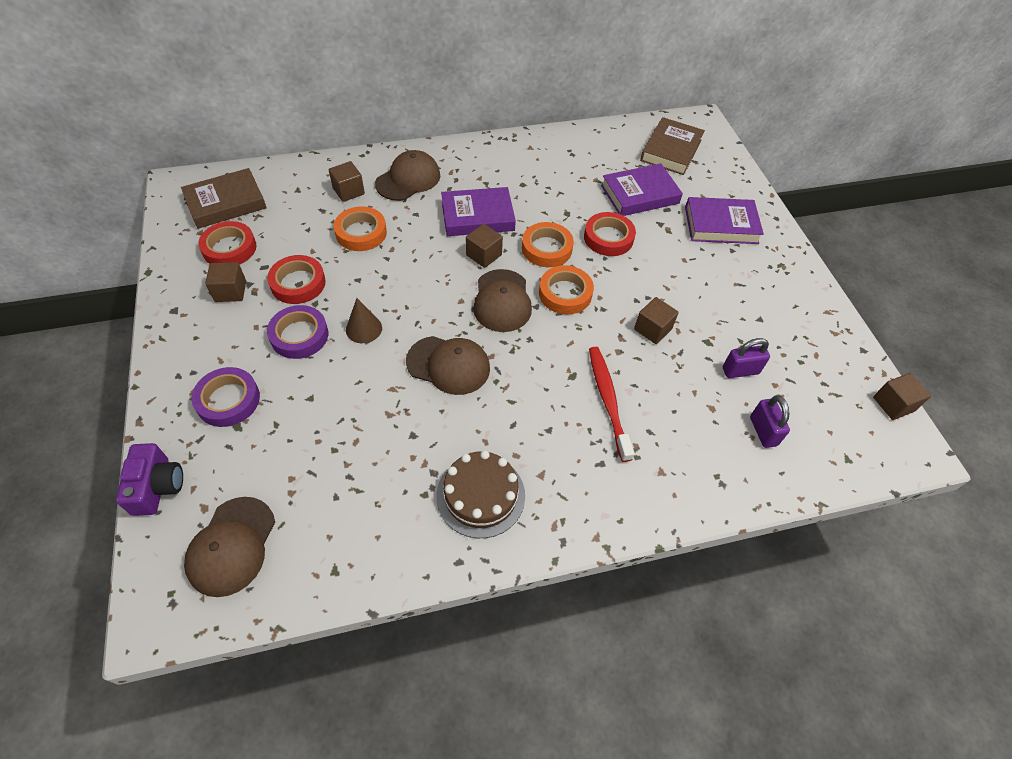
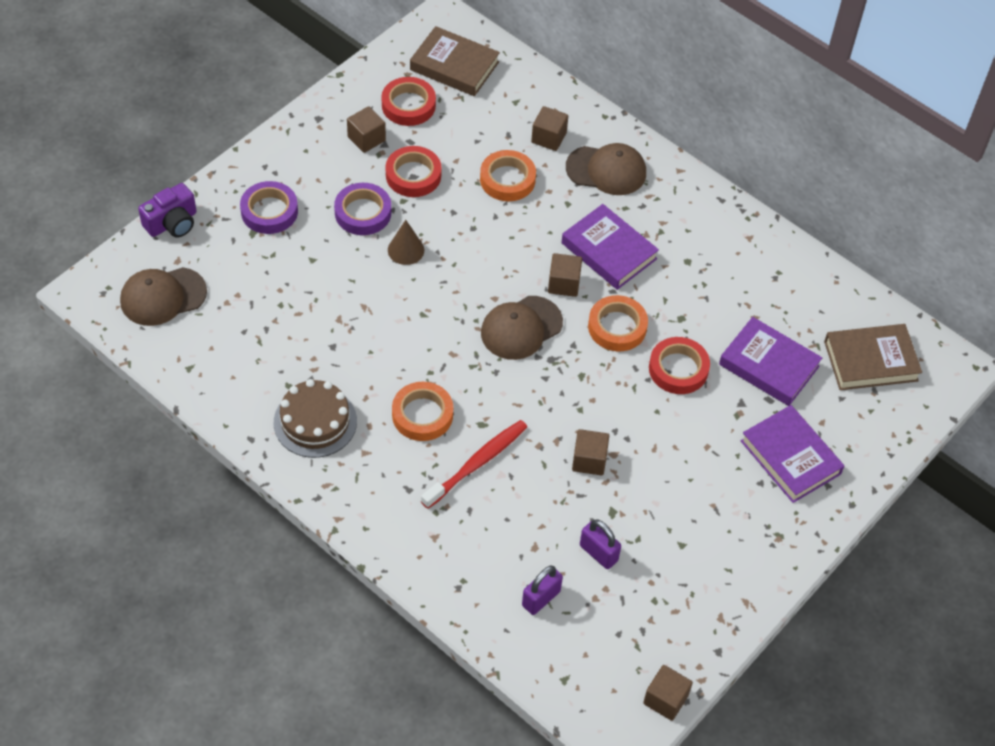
camera: 55 degrees right, 0 degrees up
brown cap [406,336,490,395] -> none
orange tape [539,265,594,314] -> orange tape moved to [392,382,453,441]

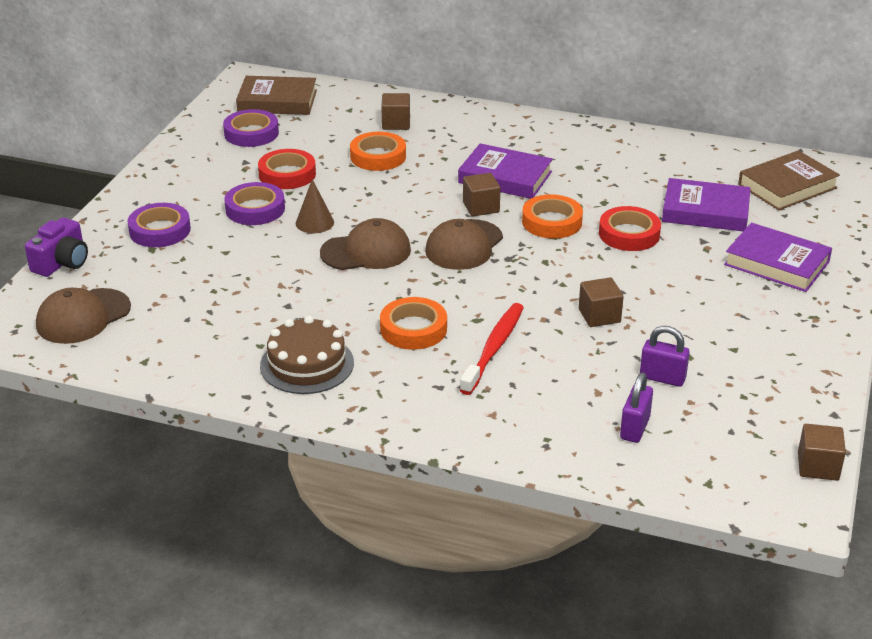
camera: 20 degrees left, 20 degrees down
brown cube [347,106,386,153] -> none
red tape [382,77,436,126] -> purple tape [223,109,279,147]
brown cap [566,143,646,195] -> brown cap moved to [320,218,411,270]

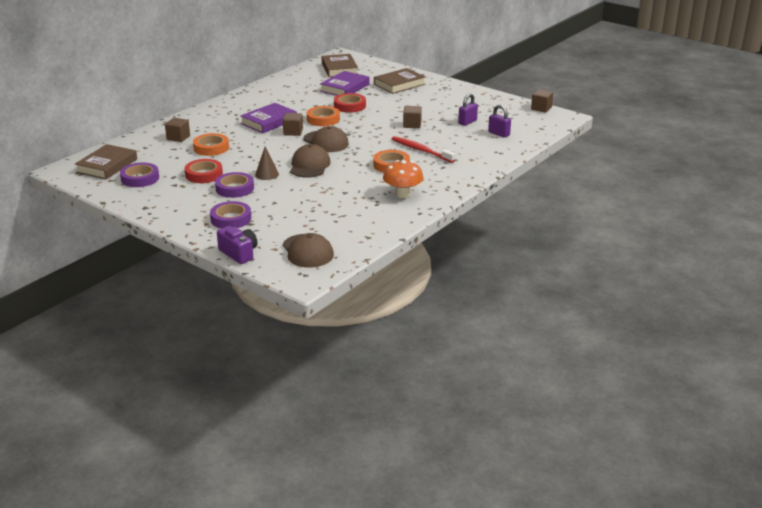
camera: 70 degrees left, 5 degrees down
brown cake [260,316,354,394] -> orange mushroom [383,160,423,198]
purple book [724,223,832,292] -> brown book [374,68,426,94]

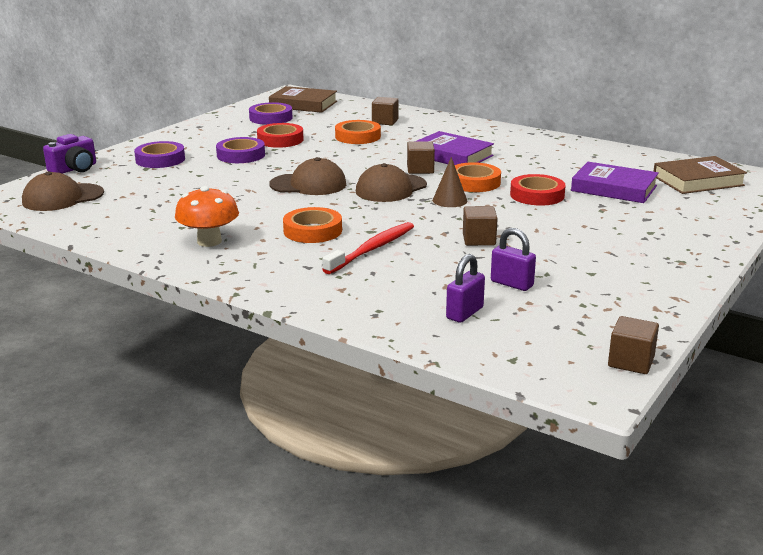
camera: 85 degrees right, 5 degrees down
brown cone [255,147,279,180] -> brown cone moved to [433,157,467,207]
brown book [374,68,426,94] -> none

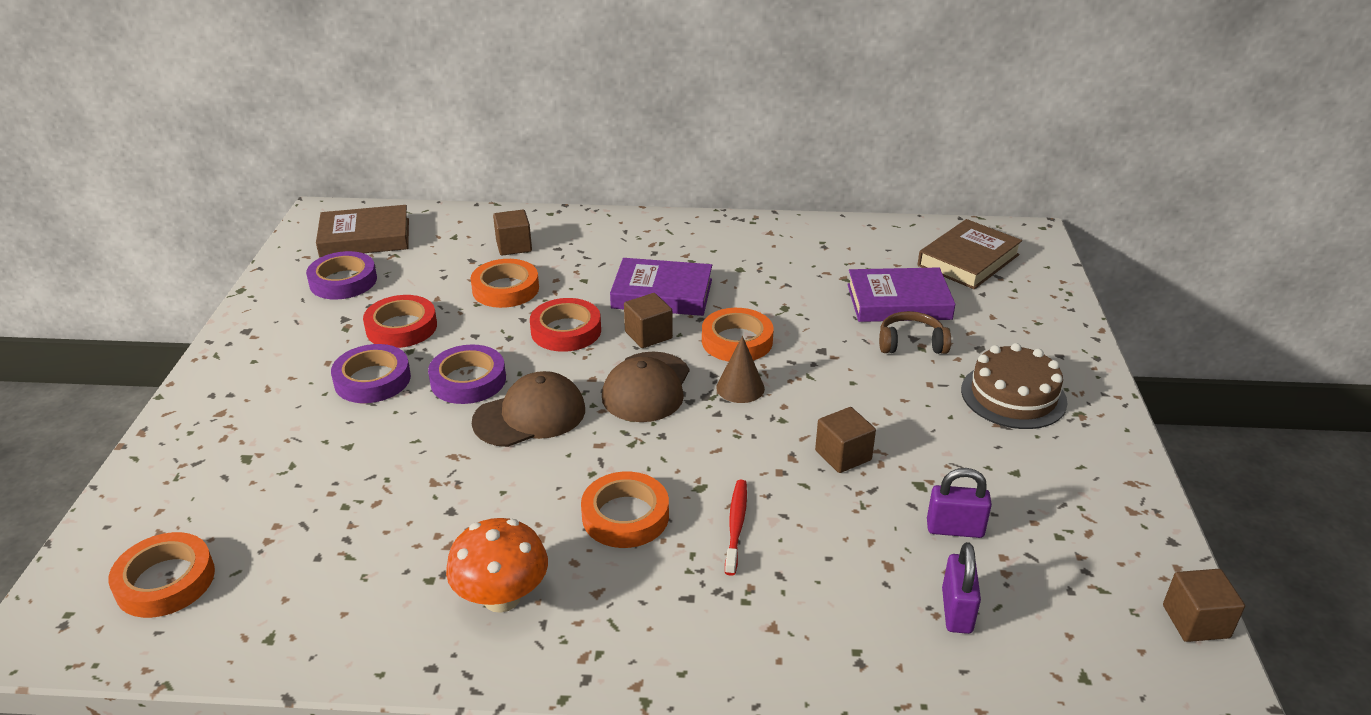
camera: 30 degrees left, 10 degrees up
brown cap [22,171,104,211] -> orange tape [108,532,215,618]
purple camera [43,134,96,174] -> none
purple tape [134,141,185,168] -> purple tape moved to [428,345,506,404]
red toothbrush [322,222,414,274] -> red toothbrush [725,480,747,576], size x0.66
red tape [510,174,566,206] -> red tape moved to [530,298,601,352]
none -> brown headphones [879,311,951,354]
none -> brown cake [961,343,1067,429]

